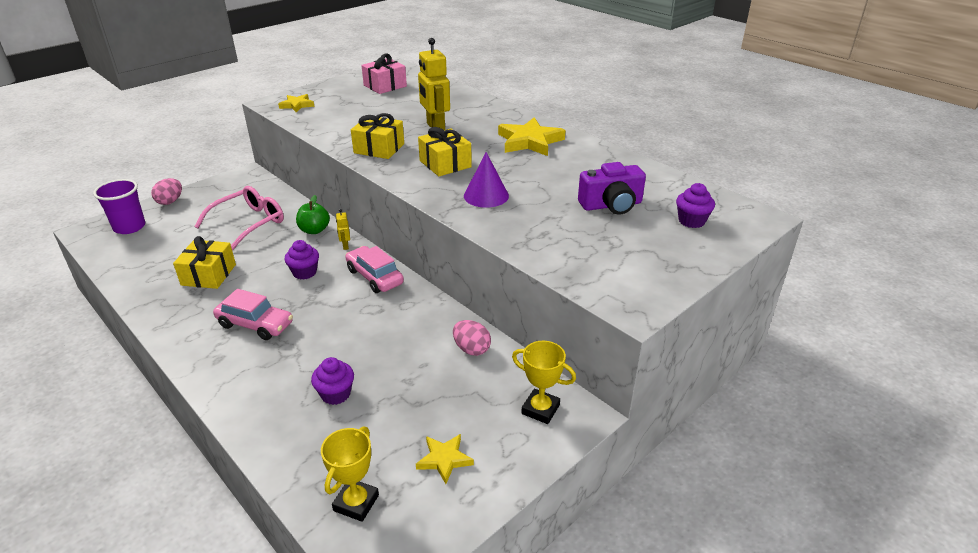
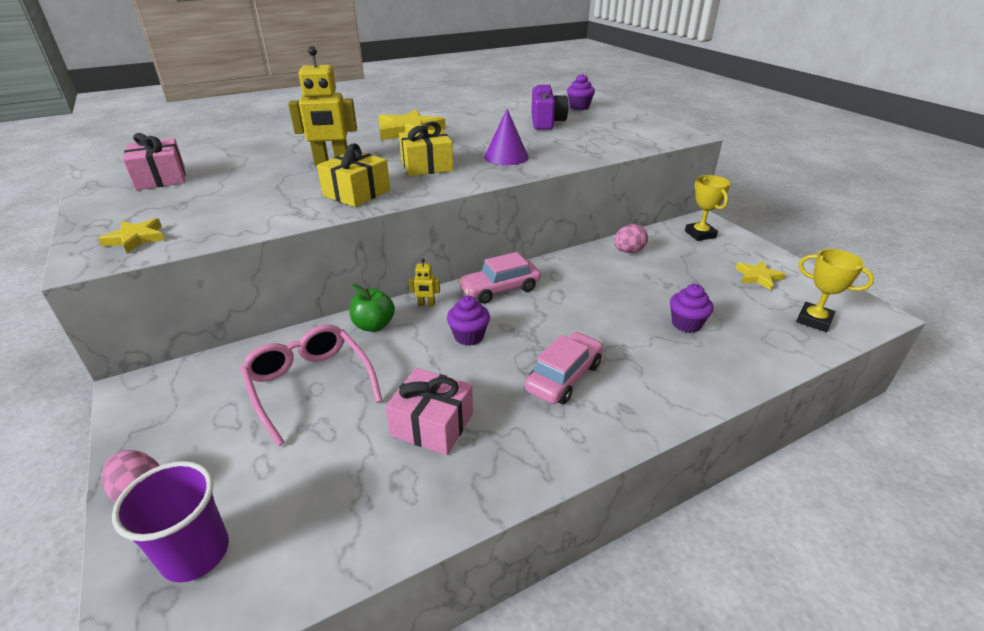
camera: 75 degrees left, 0 degrees up
yellow gift [173,236,236,289] -> pink gift [385,368,473,455]
yellow trophy [512,341,576,424] -> yellow trophy turned 60 degrees counterclockwise [685,175,731,241]

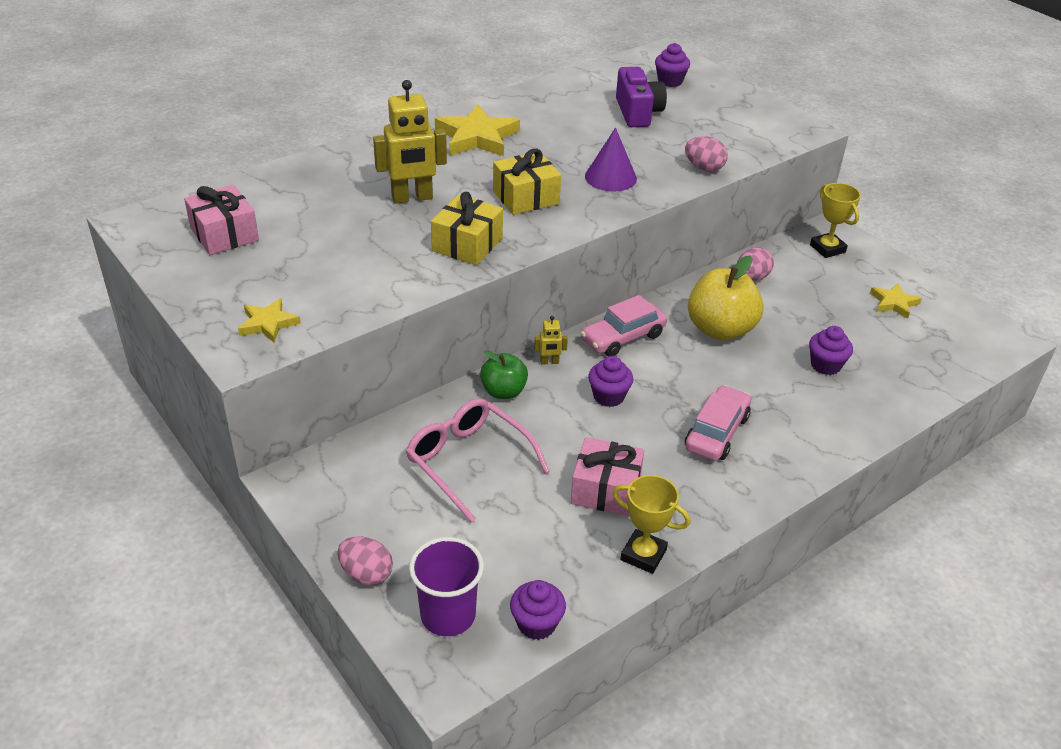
camera: 10 degrees left, 5 degrees up
yellow trophy [796,249,874,332] -> yellow trophy moved to [613,475,691,574]
none -> purple cupcake [510,580,566,640]
none -> pink egg [685,136,728,172]
none -> yellow apple [688,255,764,341]

